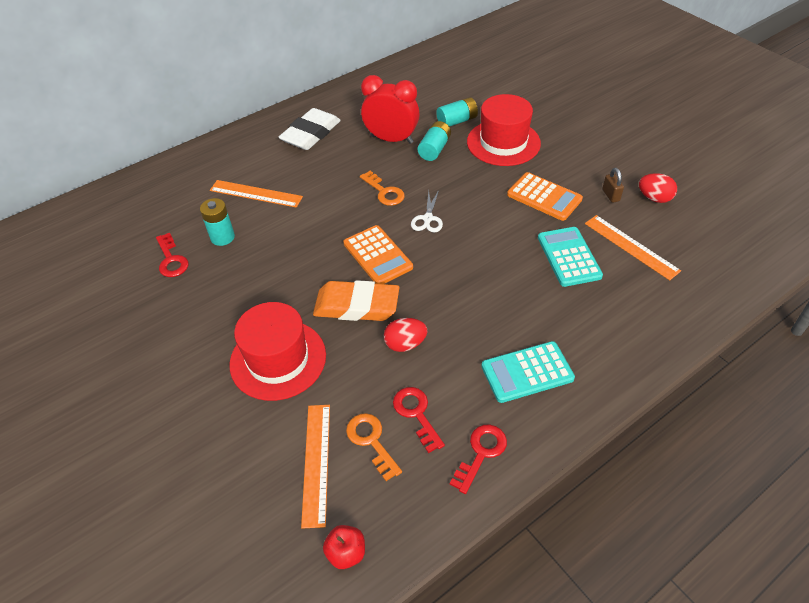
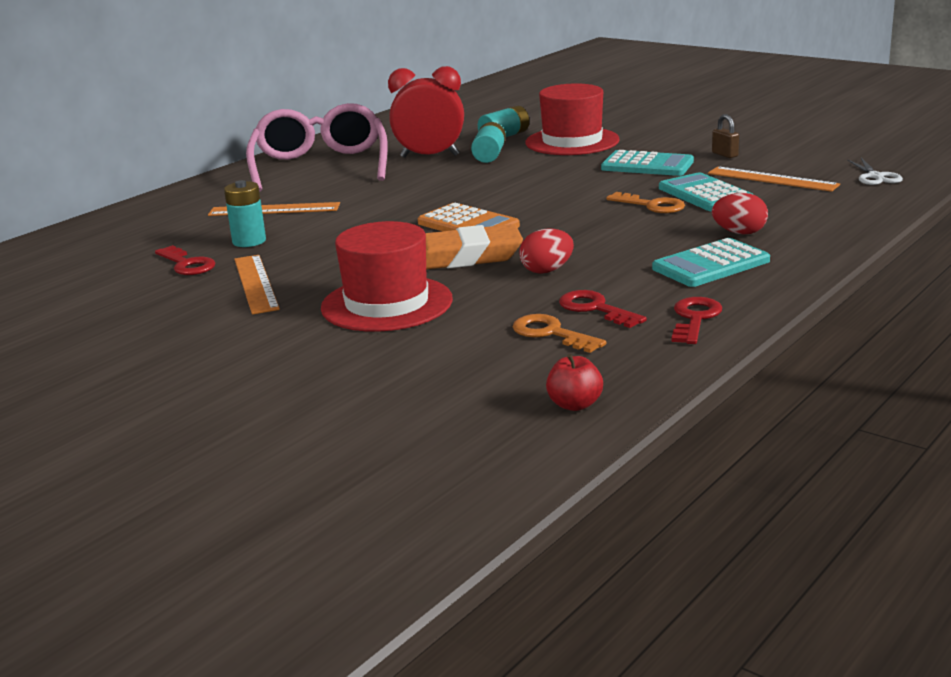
camera: 15 degrees left, 25 degrees down
white eraser [279,108,341,150] -> pink glasses [246,103,388,192]
orange ruler [301,405,330,529] -> orange ruler moved to [234,255,280,315]
orange key [360,171,405,206] -> orange key moved to [606,192,685,213]
white scissors [411,190,443,233] -> white scissors moved to [847,158,903,185]
orange calculator [507,172,583,221] -> turquoise calculator [601,150,694,176]
red egg [639,173,677,203] -> red egg moved to [712,193,768,234]

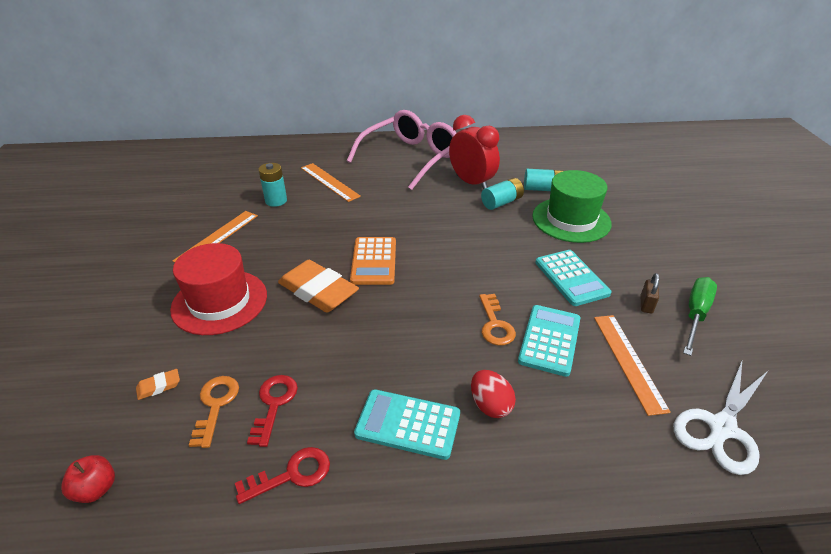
camera: 45 degrees right, 15 degrees up
red key [155,245,216,275] -> none
red egg [519,228,574,274] -> none
red hat [526,83,620,155] -> green hat [532,170,612,243]
white scissors [847,158,903,185] -> white scissors [674,359,768,475], size x1.70
none -> orange eraser [136,369,180,400]
none -> green screwdriver [683,277,717,356]

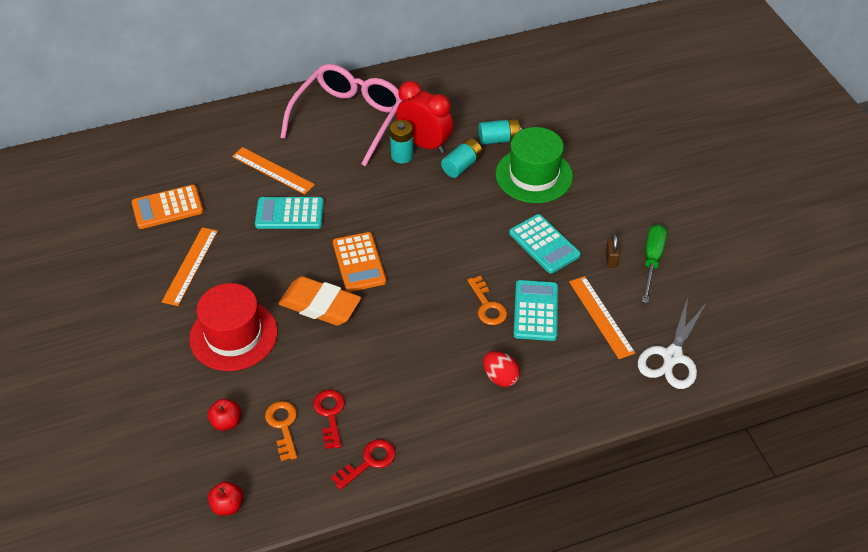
camera: 15 degrees left, 10 degrees up
orange eraser [136,369,180,400] -> red apple [208,399,241,431]
turquoise battery [258,163,287,207] -> turquoise battery moved to [390,120,413,164]
turquoise calculator [354,389,460,460] -> turquoise calculator moved to [255,197,324,229]
none -> orange calculator [132,185,204,229]

